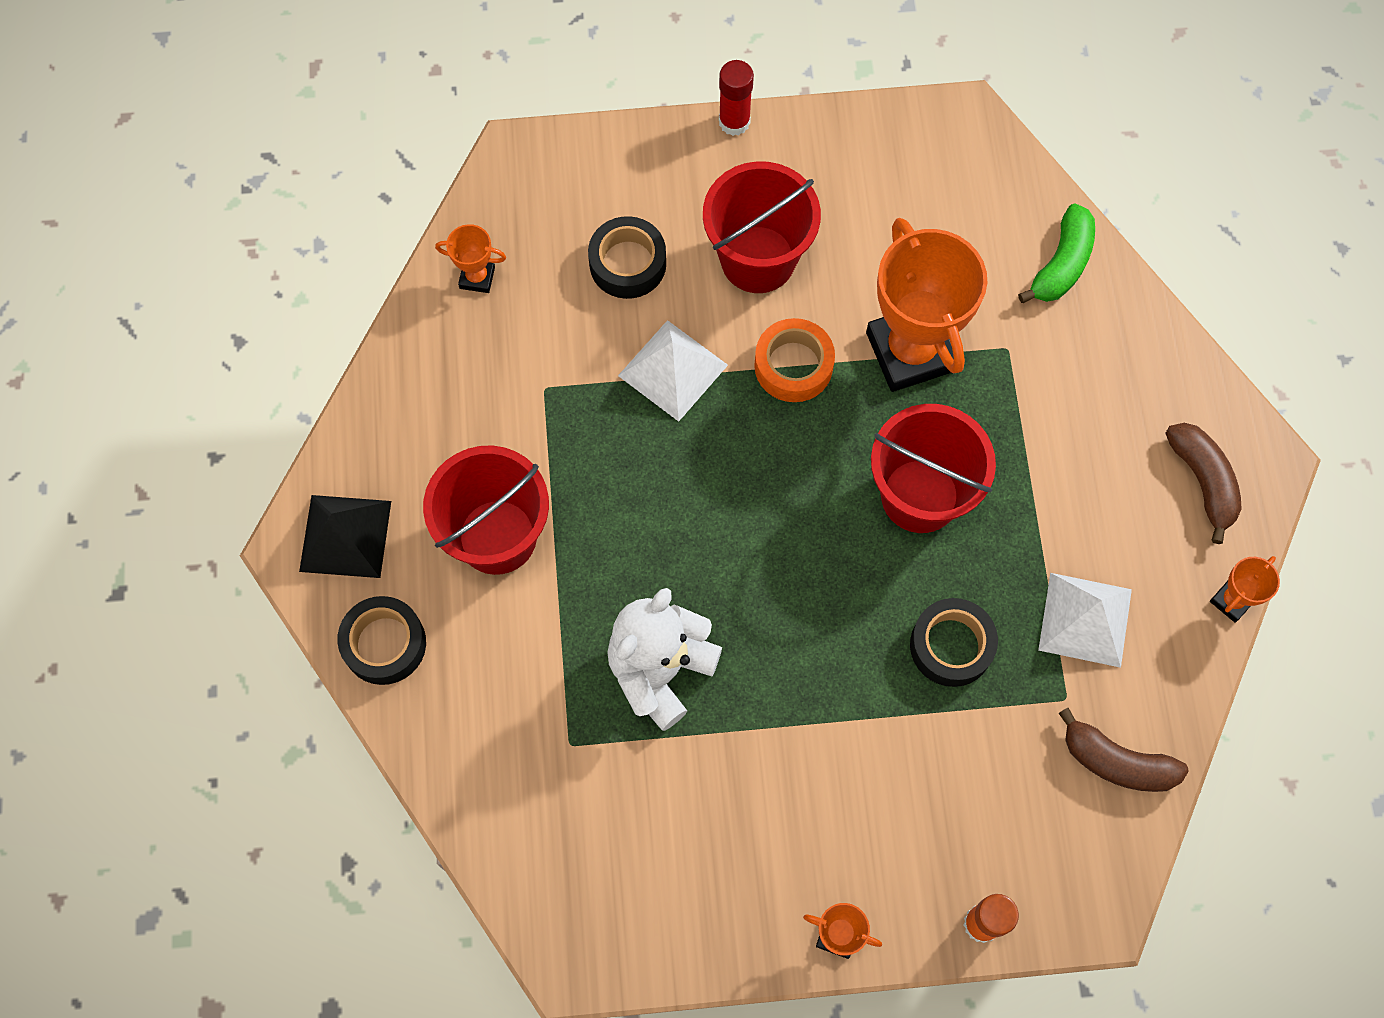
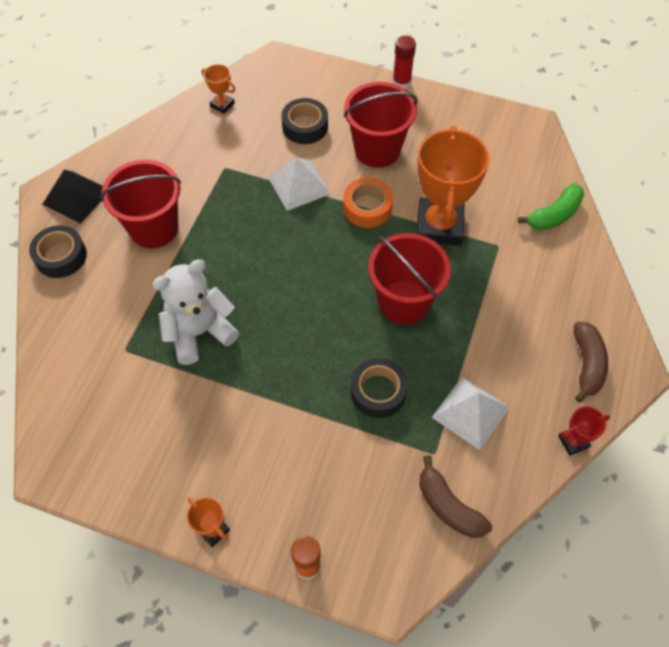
camera: 25 degrees right, 10 degrees down
orange trophy [1210,556,1280,623] -> red trophy [558,406,610,456]

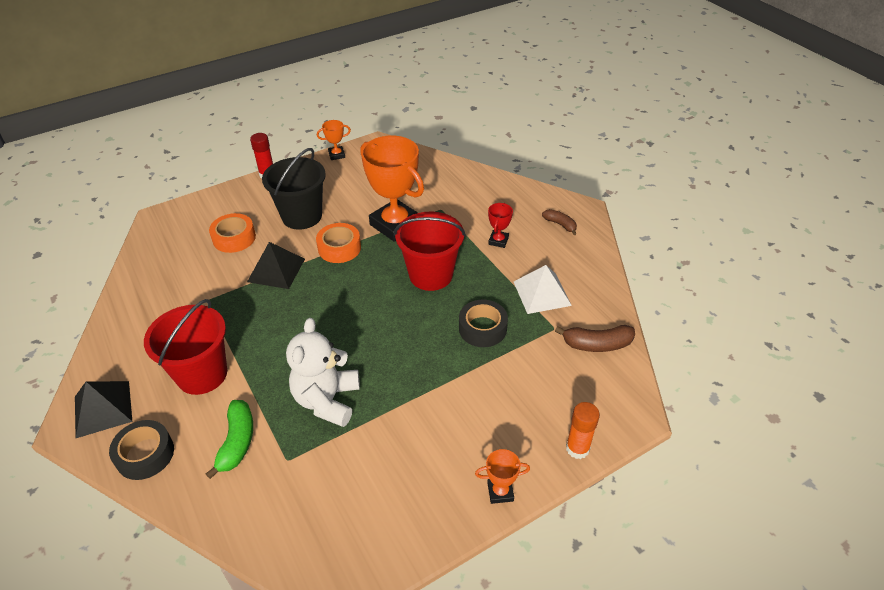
camera: 50 degrees left, 15 degrees down
orange trophy [202,64,235,114] -> orange trophy moved to [317,120,351,160]
white pyramid [268,157,331,211] -> black pyramid [247,242,305,289]
black tape [281,98,328,144] -> orange tape [209,213,256,253]
red bucket [344,82,418,168] -> black bucket [262,148,326,230]
green banana [518,183,584,230] -> green banana moved to [206,400,253,479]
red trophy [558,406,610,456] -> red trophy moved to [488,203,513,248]
brown banana [574,322,608,403] -> brown banana [542,209,577,235], size x0.65

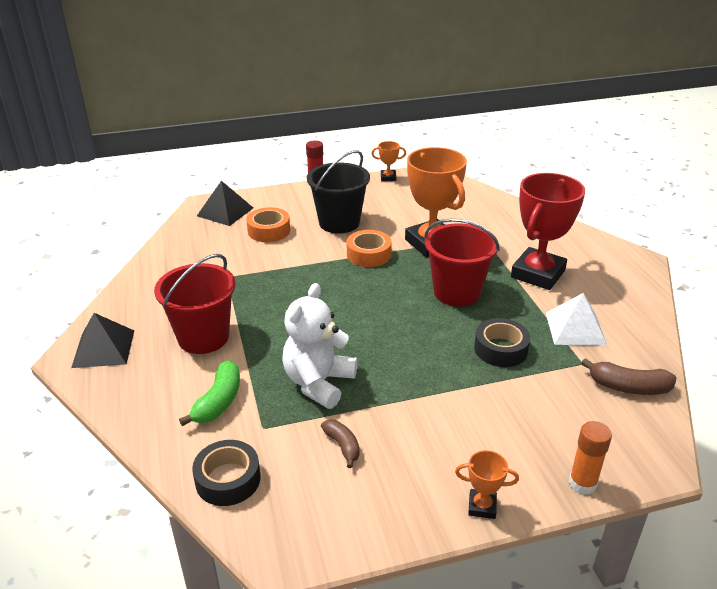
camera: 15 degrees right, 10 degrees down
black tape [109,420,174,480] -> black tape moved to [192,440,261,506]
black pyramid [247,242,305,289] -> black pyramid moved to [197,181,253,226]
red trophy [488,203,513,248] -> red trophy [511,173,585,290], size x2.27
brown banana [542,209,577,235] -> brown banana moved to [321,420,360,468]

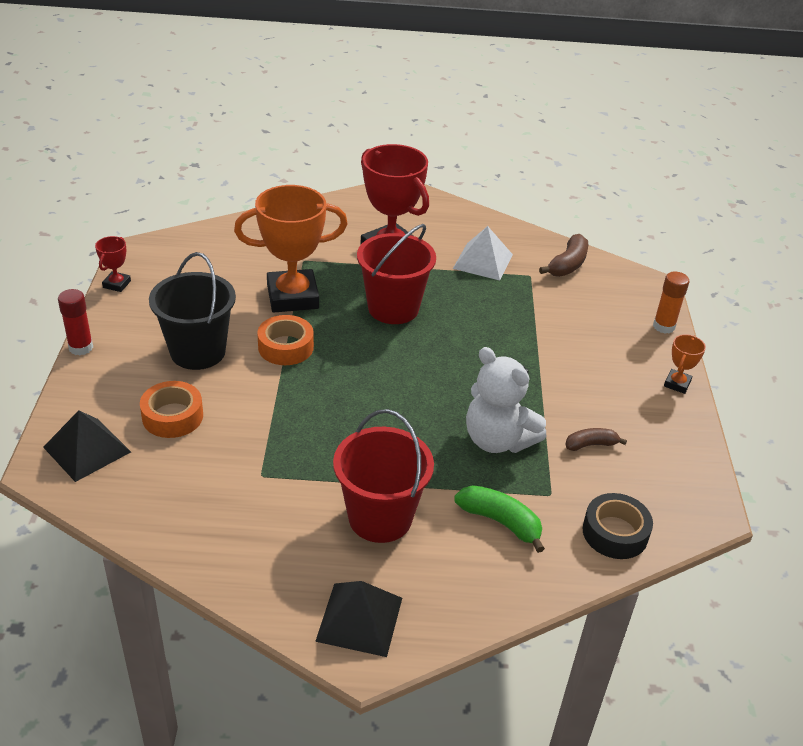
camera: 75 degrees left, 5 degrees up
orange trophy [371,141,406,181] -> red trophy [95,236,131,292]
black tape [474,318,530,367] -> none

